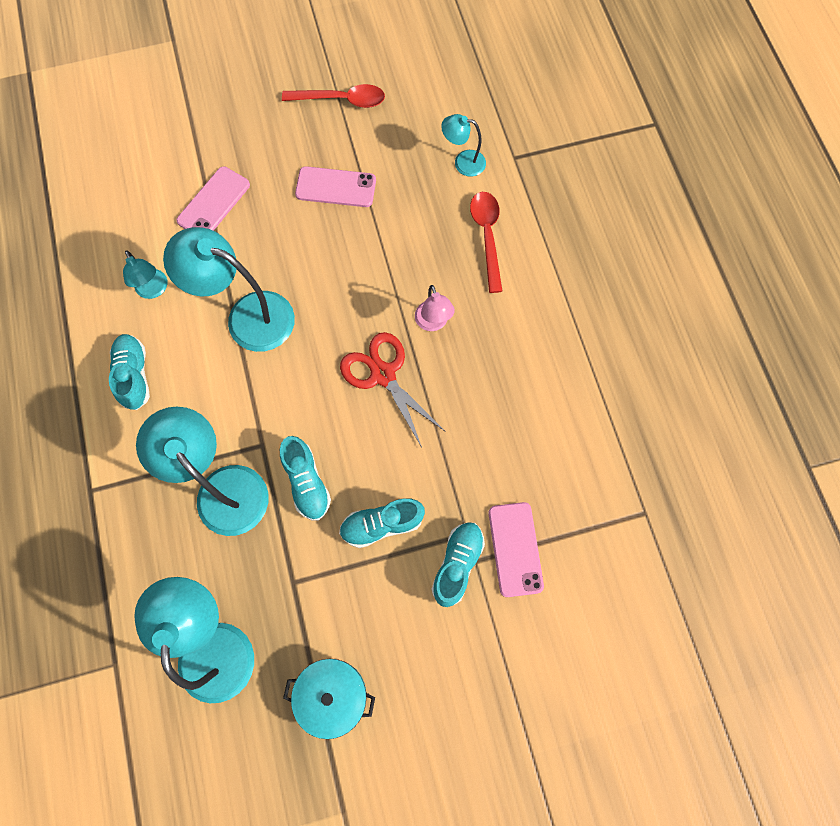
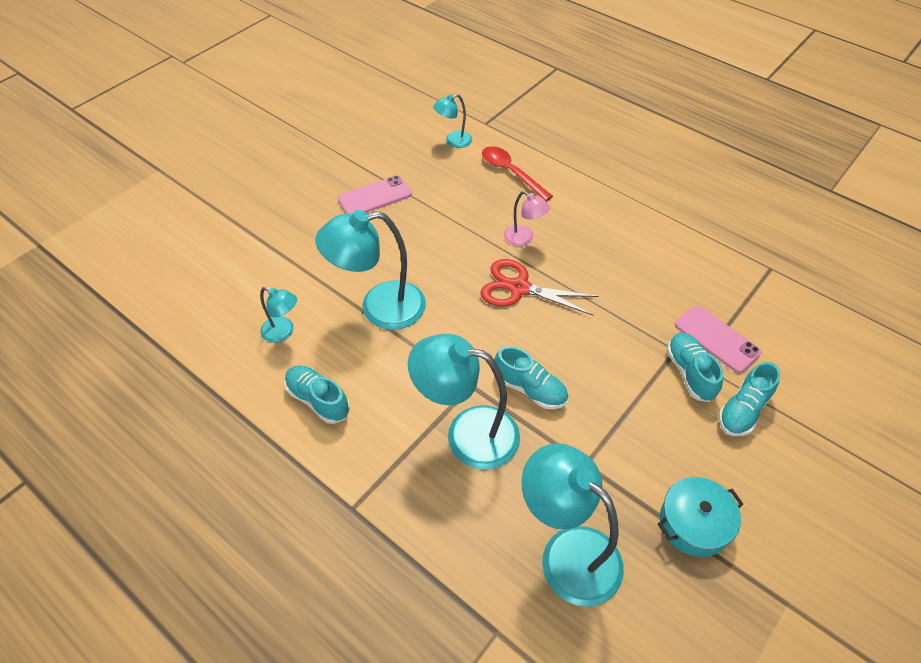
camera: 35 degrees left, 20 degrees down
pink phone [176,167,250,231] -> none
red spoon [282,84,385,108] -> none
turquoise shoe [339,498,425,548] -> turquoise shoe moved to [719,362,780,436]

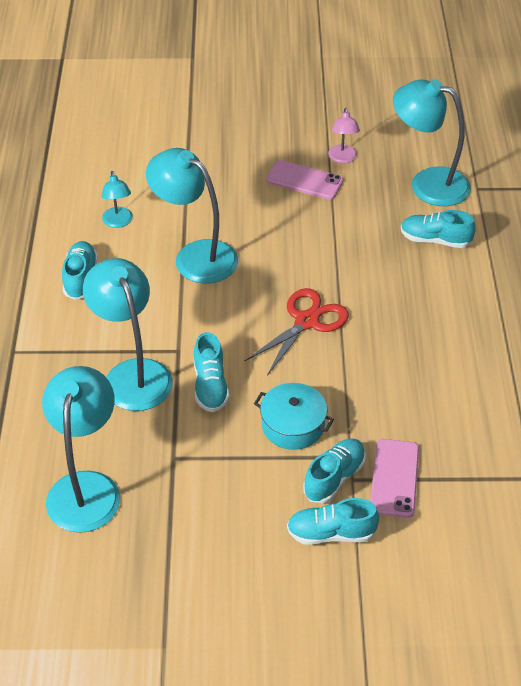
camera: 50 degrees right, 5 degrees down
turquoise lamp [433,94,472,148] -> turquoise lamp [393,79,471,206], size x1.97
red scissors [480,259,599,316] -> red scissors turned 60 degrees clockwise [244,288,349,376]
red spoon [482,146,553,201] -> turquoise shoe [401,210,476,248]
pink lamp [504,191,550,246] -> pink lamp moved to [328,108,360,164]
turquoise pot [658,477,743,557] -> turquoise pot moved to [254,383,334,450]

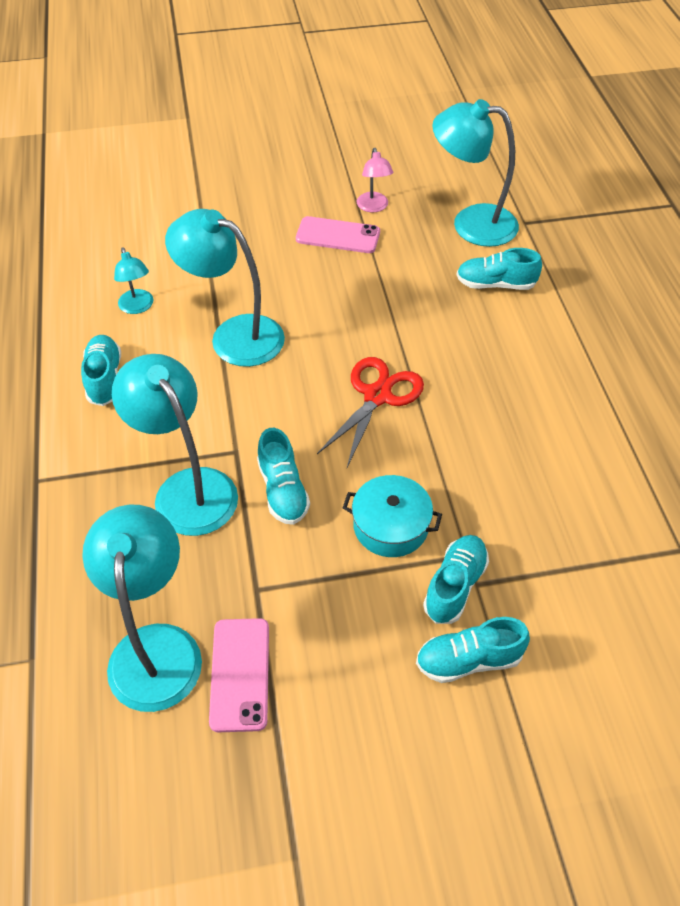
camera: 10 degrees left, 5 degrees up
pink phone [370,439,419,518] -> pink phone moved to [209,618,269,732]

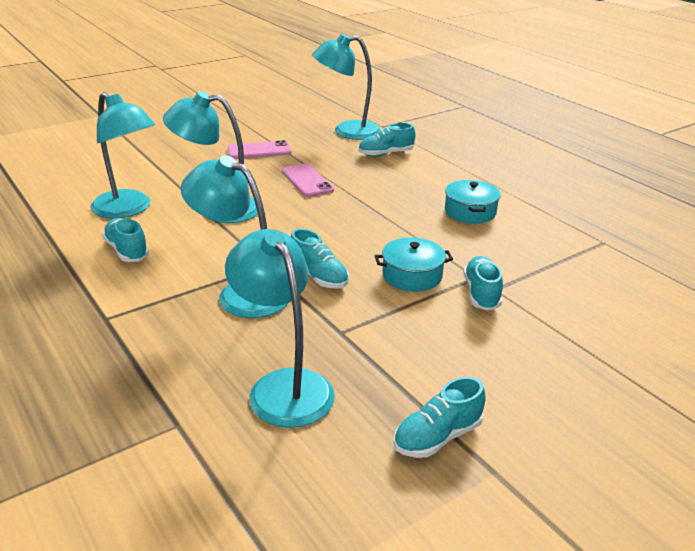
camera: 25 degrees left, 20 degrees down
turquoise lamp [114,247,153,314] -> turquoise lamp [90,92,155,219], size x1.97
pink phone [209,618,269,732] -> pink phone moved to [281,163,334,197]
red scissors [317,357,424,467] -> none
pink lamp [357,148,393,212] -> none
turquoise shoe [416,617,530,683] -> turquoise shoe moved to [393,377,486,458]
none -> turquoise pot [445,180,501,224]

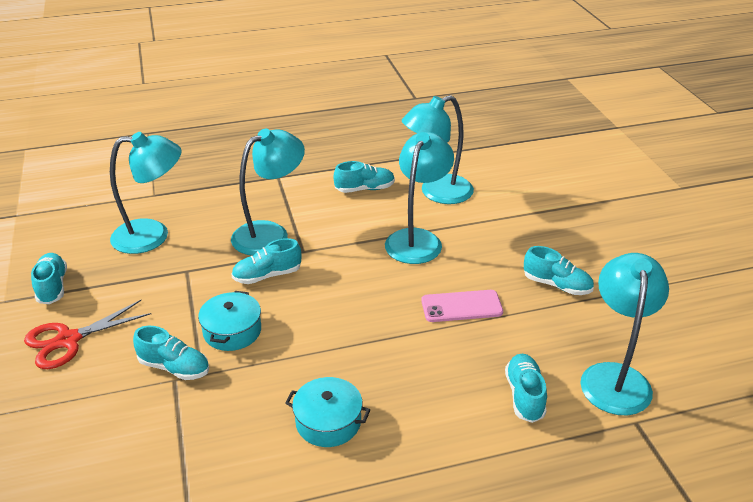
camera: 110 degrees right, 5 degrees up
pink phone [228,140,291,159] -> turquoise shoe [524,246,594,295]
none -> red scissors [24,300,151,369]

